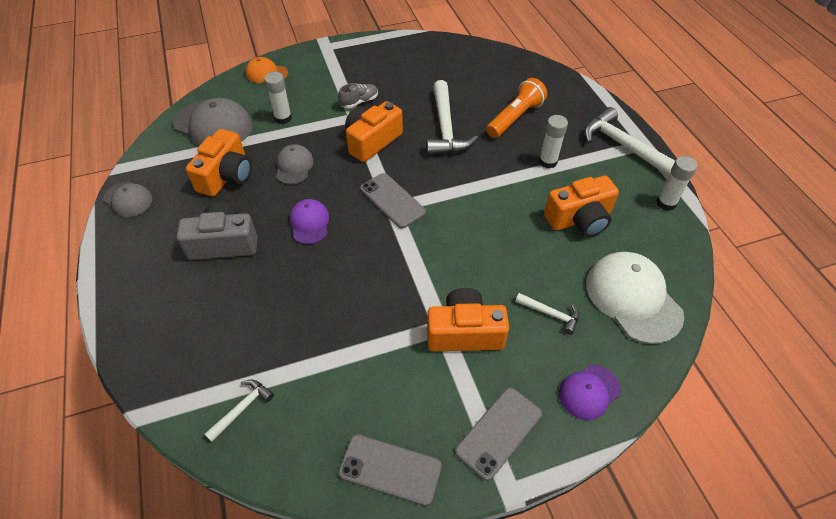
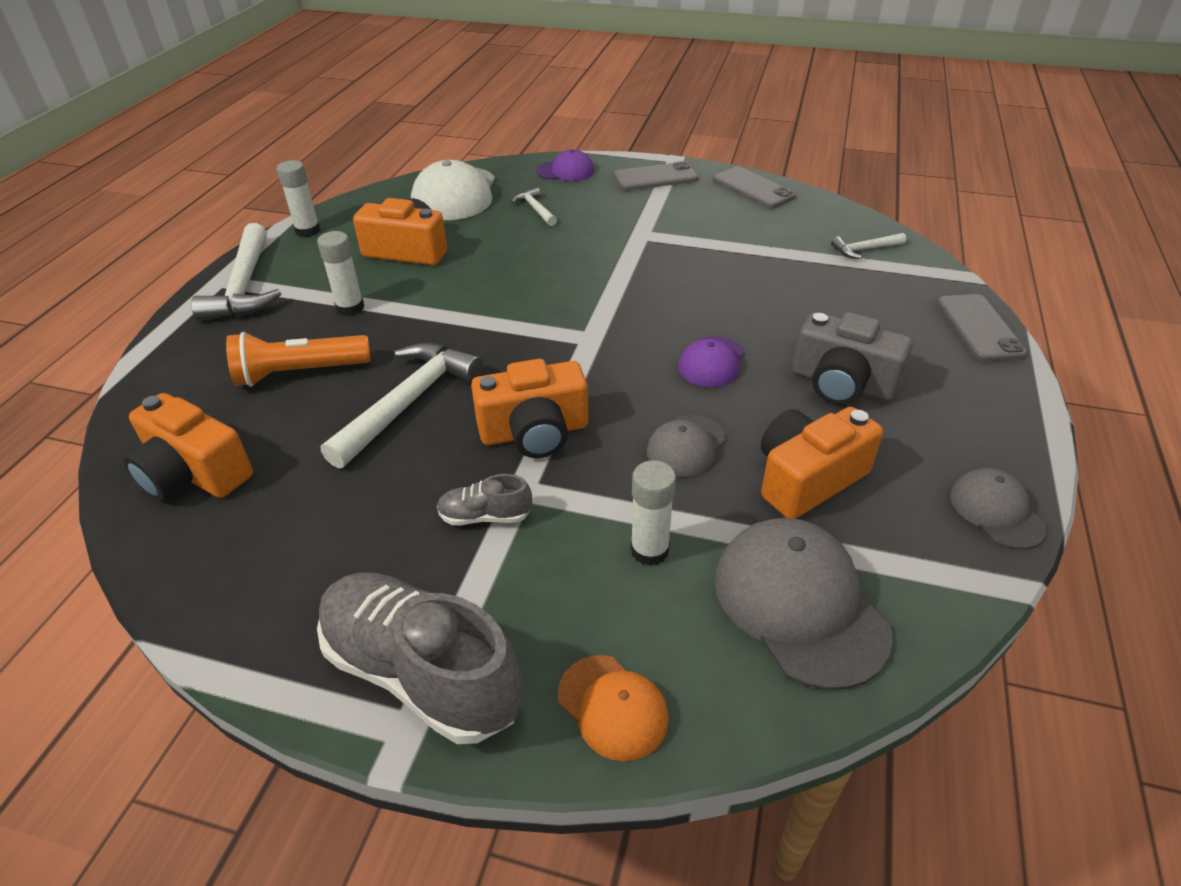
camera: 145 degrees left, 10 degrees down
grey phone [360,173,426,228] -> grey phone moved to [937,294,1027,361]
orange camera [427,288,509,352] -> orange camera moved to [123,393,253,501]
none -> grey shoe [317,573,522,744]

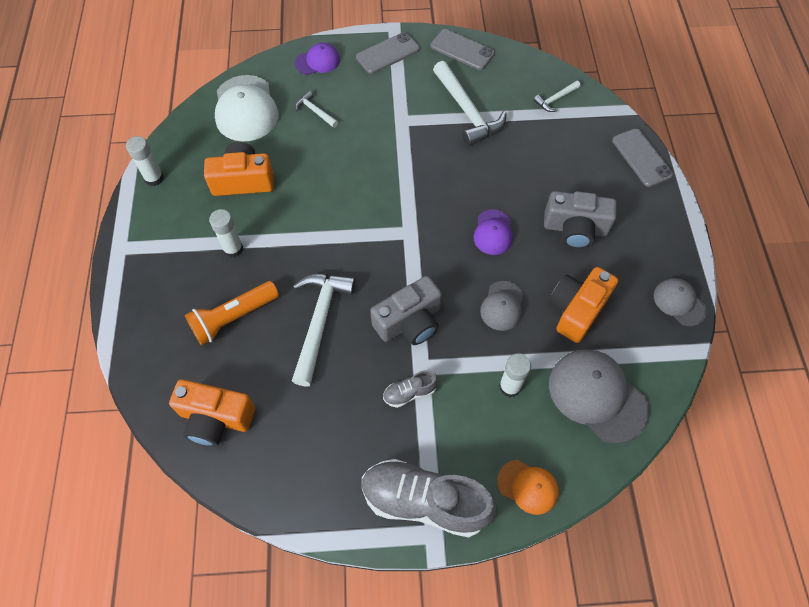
camera: 20 degrees left, 20 degrees up
white hammer [191,223,281,321] -> white hammer moved to [433,61,507,146]
orange camera [471,359,588,458] -> grey camera [370,276,442,345]

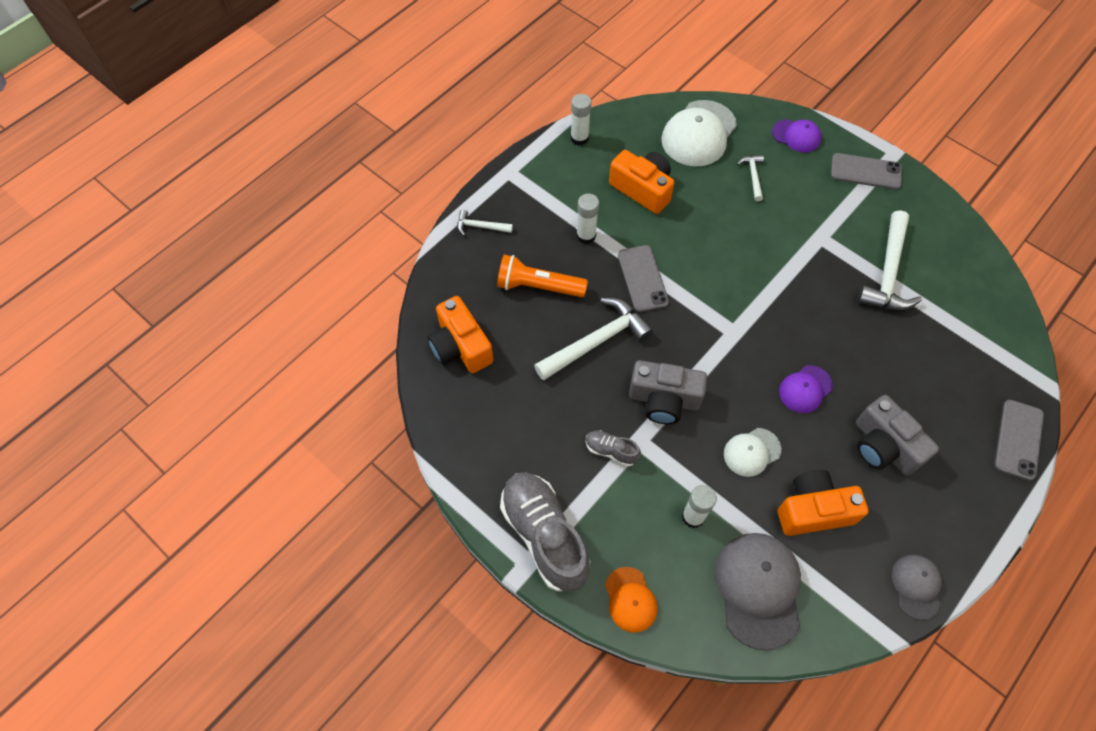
camera: 45 degrees right, 0 degrees up
grey phone [430,29,495,70] -> grey phone moved to [618,245,669,312]
grey cap [480,281,524,331] -> white cap [724,428,781,477]
white hammer [534,81,581,112] -> white hammer moved to [457,210,513,236]

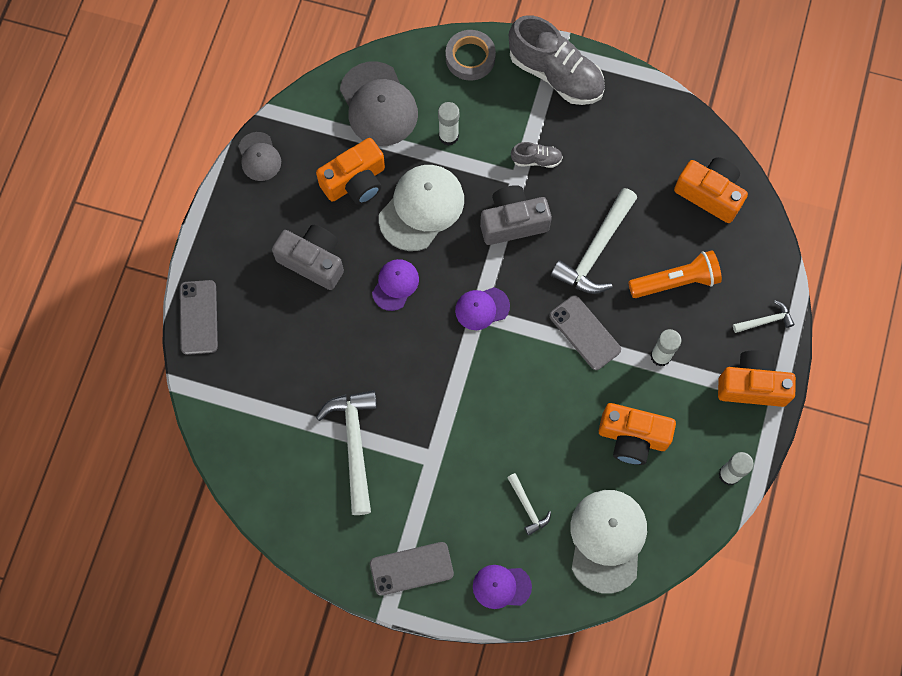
camera: 155 degrees right, 10 degrees up
orange cap [605,567,657,633] -> grey tape [446,30,496,81]
white cap [724,428,781,477] -> white cap [379,165,464,251], size x1.78
none -> purple cap [455,287,510,330]
none -> orange camera [718,350,796,407]

